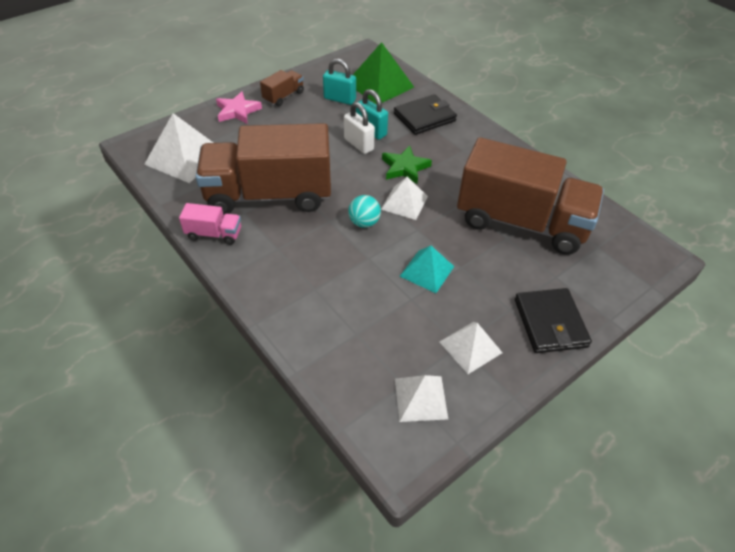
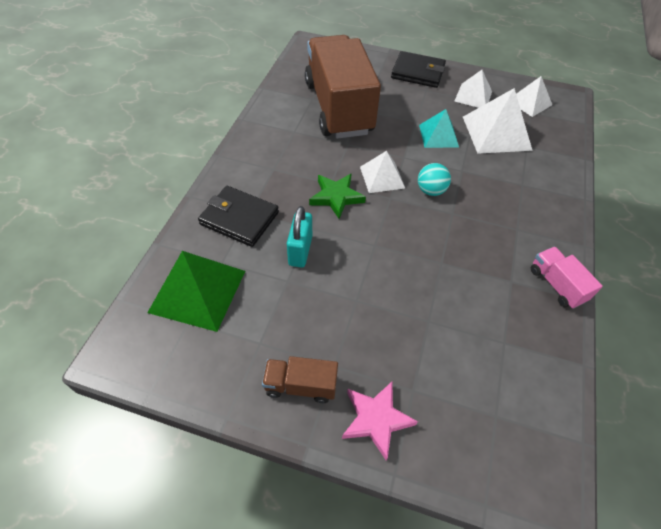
camera: 125 degrees left, 5 degrees up
white pyramid [144,113,213,183] -> white pyramid moved to [463,88,533,154]
brown truck [196,123,331,215] -> none
turquoise padlock [323,59,356,105] -> none
white padlock [344,102,375,154] -> none
black wallet [515,288,592,353] -> black wallet turned 60 degrees clockwise [391,51,446,88]

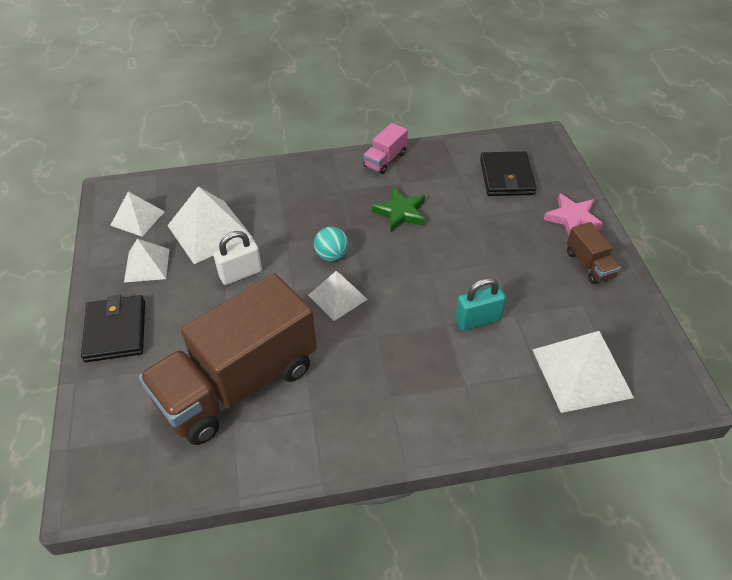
camera: 115 degrees left, 5 degrees down
green pyramid [147,251,245,332] -> white pyramid [532,331,634,413]
black wallet [198,186,279,247] -> black wallet moved to [480,151,536,196]
green star [309,173,366,219] -> green star moved to [372,188,425,232]
turquoise pyramid [419,109,459,148] -> white padlock [213,231,262,285]

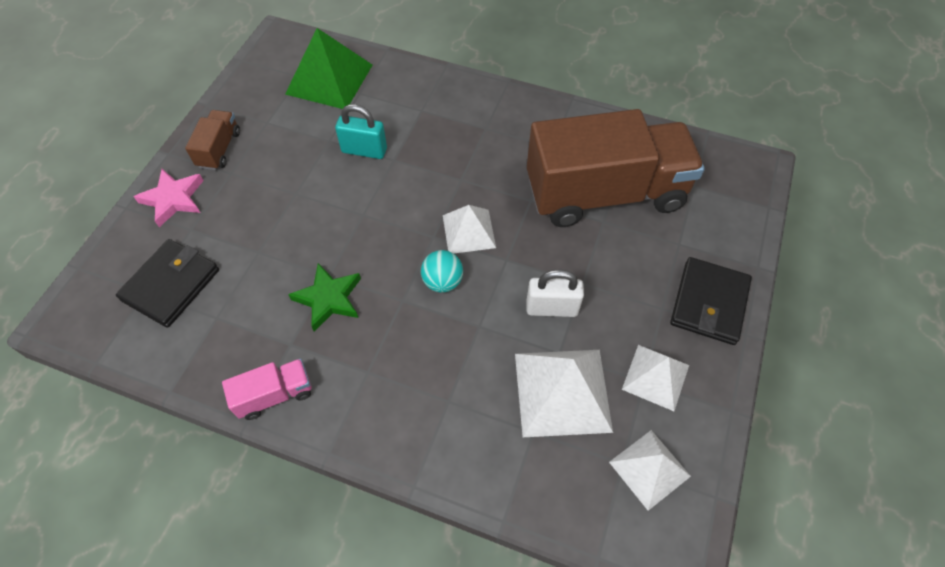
camera: 150 degrees left, 10 degrees up
white pyramid [532,331,634,413] -> green pyramid [285,28,372,109]

